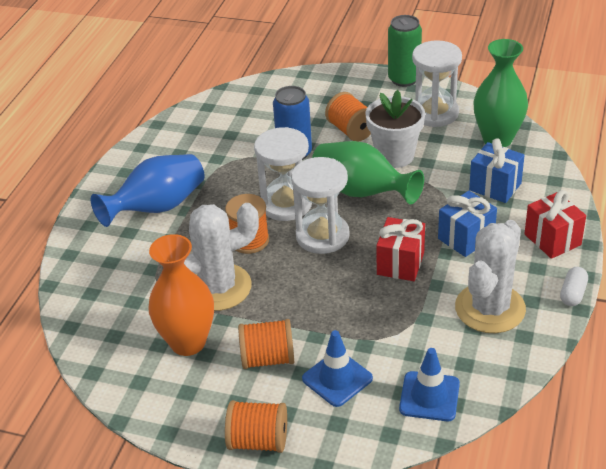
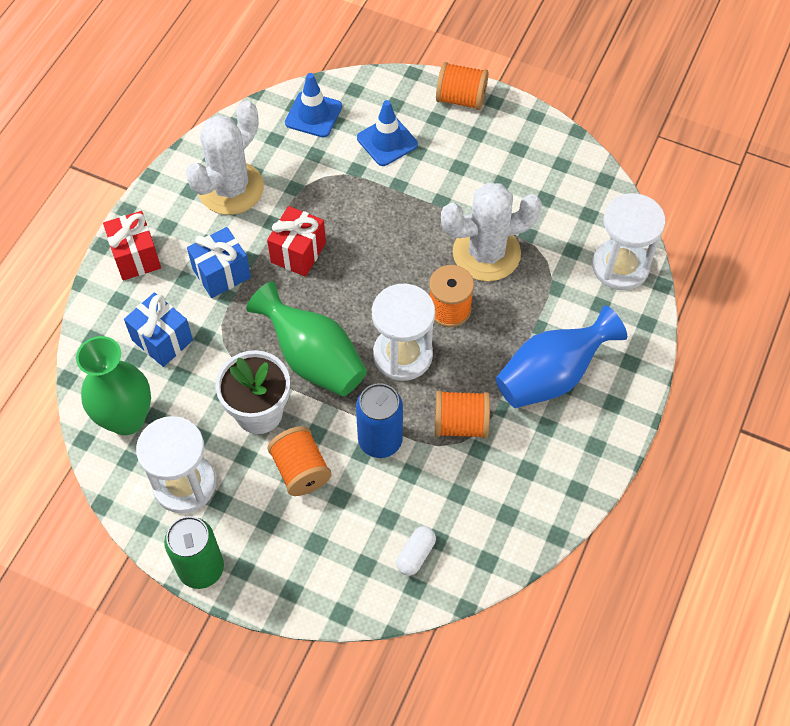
camera: 175 degrees left, 20 degrees up
orange vase [149,234,214,356] -> none
orange spool [238,319,294,369] -> orange spool moved to [435,390,490,439]
white hourglass [291,157,350,254] -> white hourglass moved to [592,193,666,290]
white capsule [560,267,588,306] -> white capsule moved to [396,526,436,576]

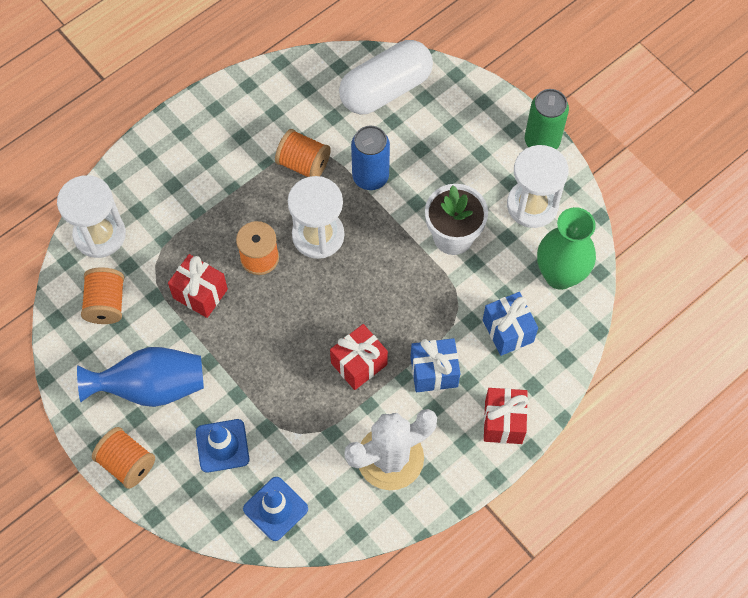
camera: 155 degrees left, 5 degrees up
green vase [246,281,367,396] -> none
orange spool [268,426,331,496] -> orange spool moved to [81,267,124,324]
white capsule [396,526,436,576] -> white capsule [339,40,433,114], size x2.46
white cactus [441,182,542,281] -> red gift [168,254,228,318]
blue vase [496,305,627,408] -> blue vase moved to [77,347,204,407]

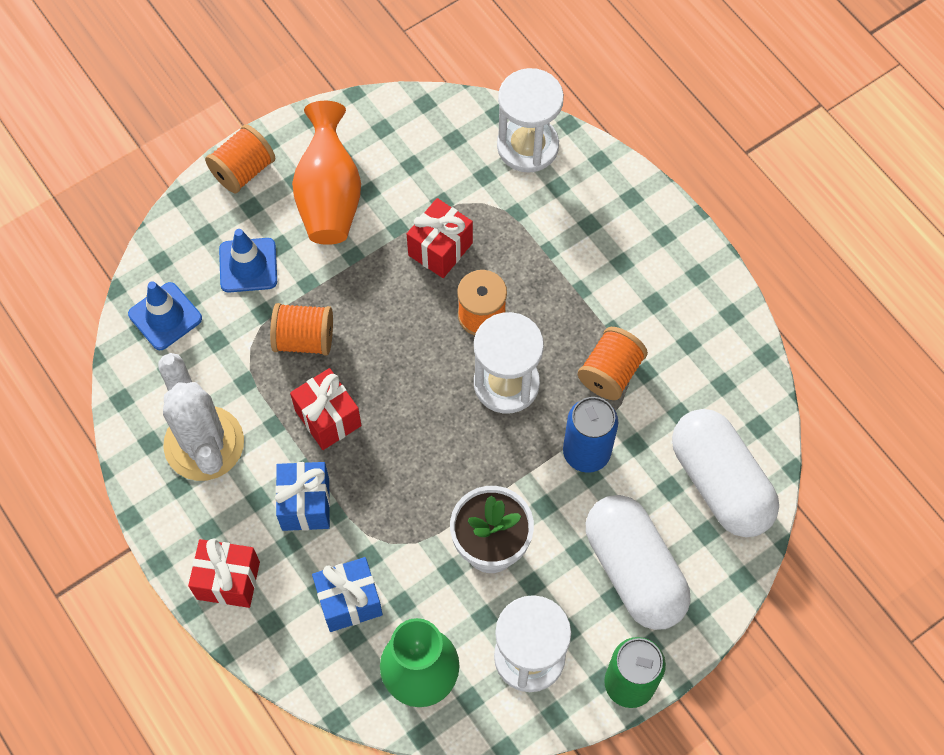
camera: 95 degrees right, 0 degrees up
blue vase [77,347,204,407] -> orange vase [292,101,361,245]
orange spool [81,267,124,324] -> orange spool moved to [270,303,333,355]
none -> white capsule [586,495,691,630]

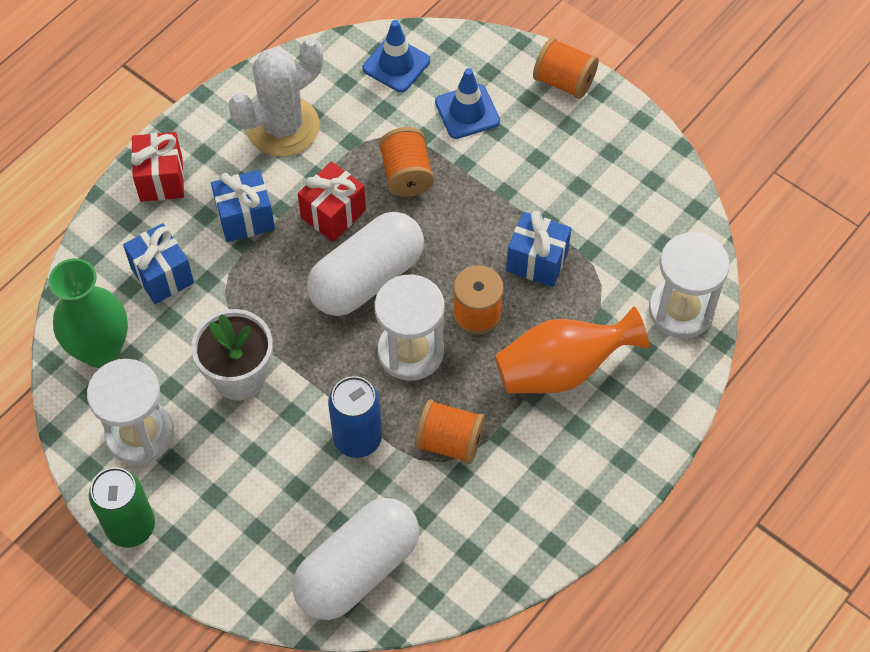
camera: 75 degrees right, 5 degrees down
orange vase [292,101,361,245] -> orange vase moved to [495,306,649,394]
red gift [407,198,473,278] -> blue gift [506,211,572,287]
white capsule [586,495,691,630] -> white capsule moved to [307,212,424,316]

